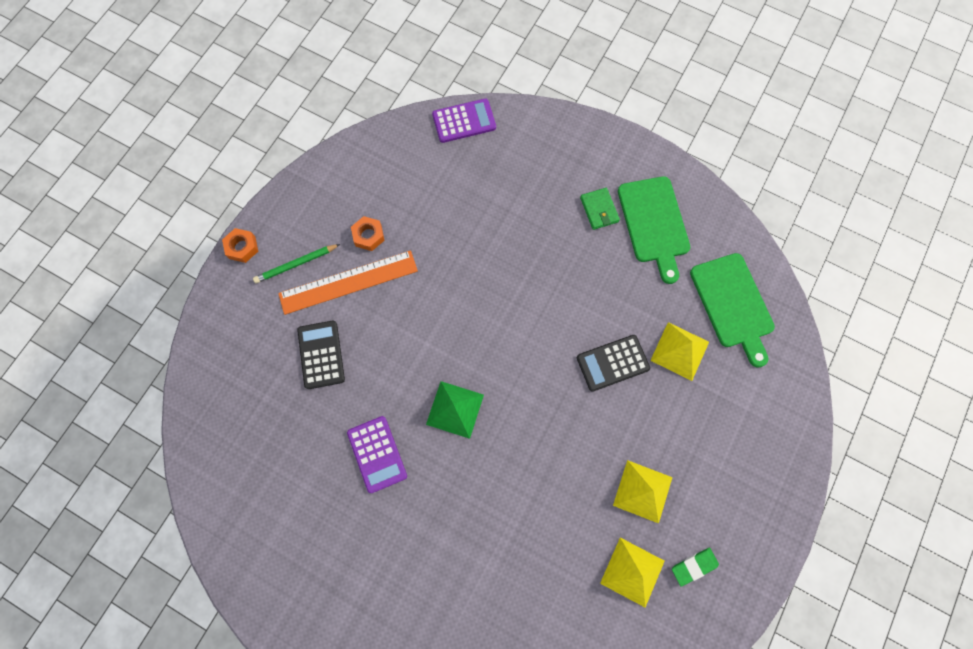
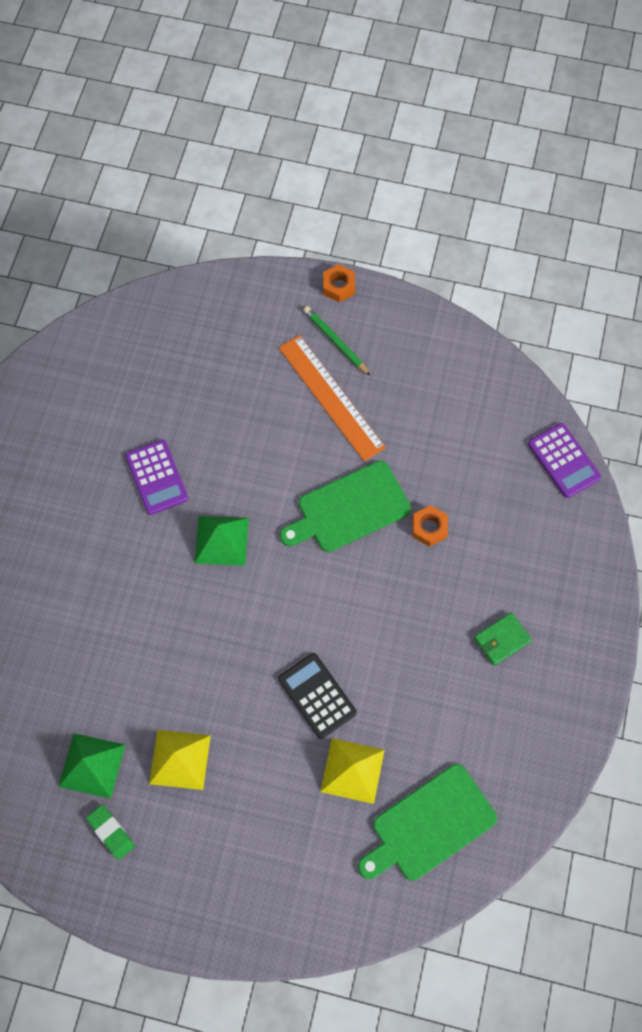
camera: 75 degrees right, 5 degrees down
black calculator [297,320,345,389] -> none
purple calculator [347,416,407,493] -> purple calculator turned 75 degrees counterclockwise [125,440,188,515]
orange nut [351,216,385,251] -> orange nut moved to [412,505,448,547]
yellow pyramid [600,538,665,607] -> green pyramid [58,733,125,799]
green cutting board [618,176,690,284] -> green cutting board moved to [280,461,411,552]

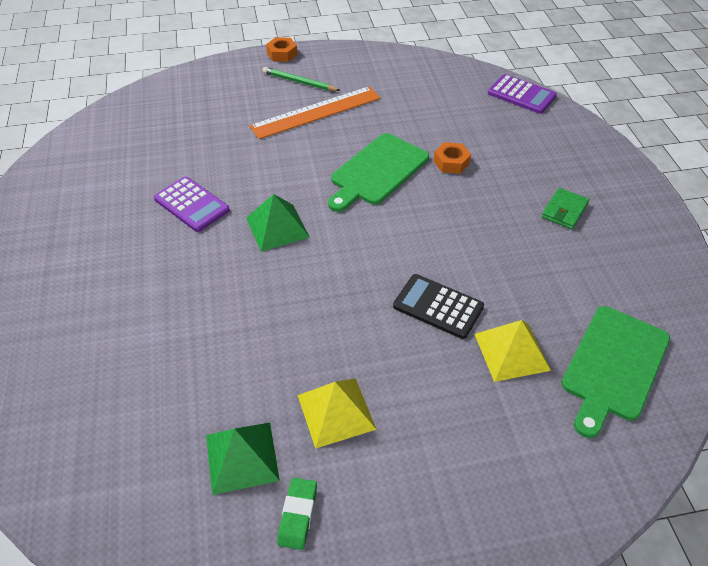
camera: 25 degrees left, 20 degrees down
green eraser [86,805,135,860] -> green eraser turned 75 degrees clockwise [277,478,317,550]
orange ruler [278,335,386,462] -> orange ruler turned 60 degrees counterclockwise [249,86,380,139]

